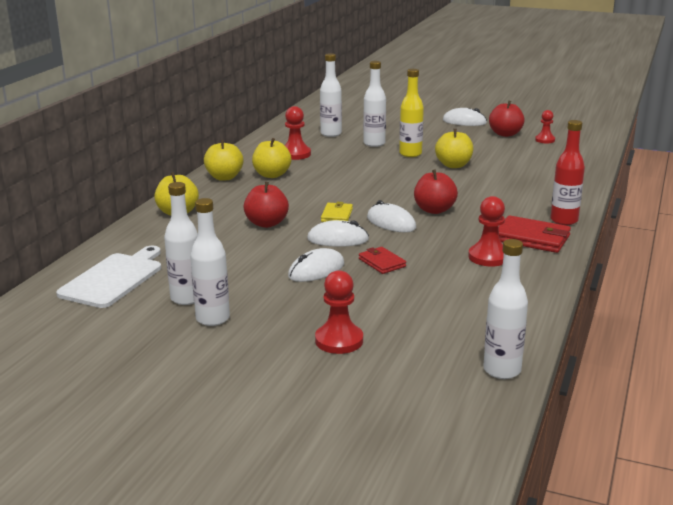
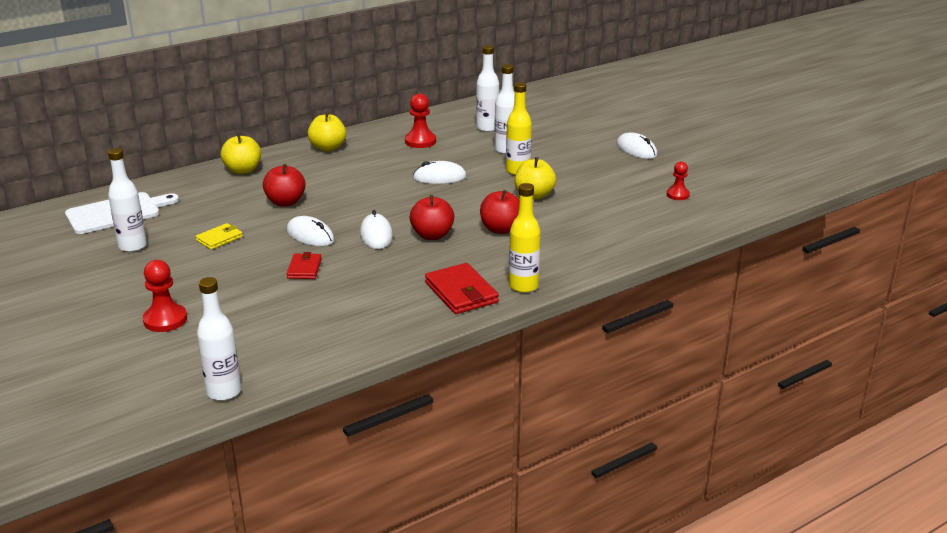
camera: 35 degrees right, 5 degrees up
white bottle [190,198,230,326] -> none
yellow apple [252,138,292,178] -> none
white mouse [288,248,344,282] -> white mouse moved to [413,161,466,184]
yellow wallet [321,202,353,222] -> yellow wallet moved to [196,223,243,250]
red pawn [468,196,505,266] -> none
red apple [489,100,525,137] -> red apple moved to [480,190,520,234]
red bottle [551,120,585,225] -> yellow bottle [509,183,541,293]

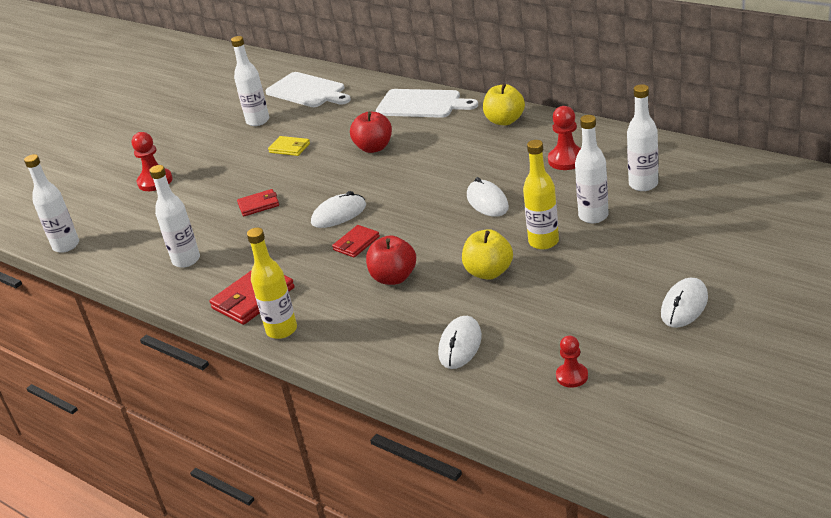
camera: 75 degrees right, 5 degrees up
yellow apple [221,134,261,174] -> white cutting board [376,89,478,118]
white mouse [287,216,334,246] -> white mouse moved to [438,316,482,369]
red apple [410,195,454,240] -> red wallet [332,225,380,257]
none -> white bottle [149,165,200,268]

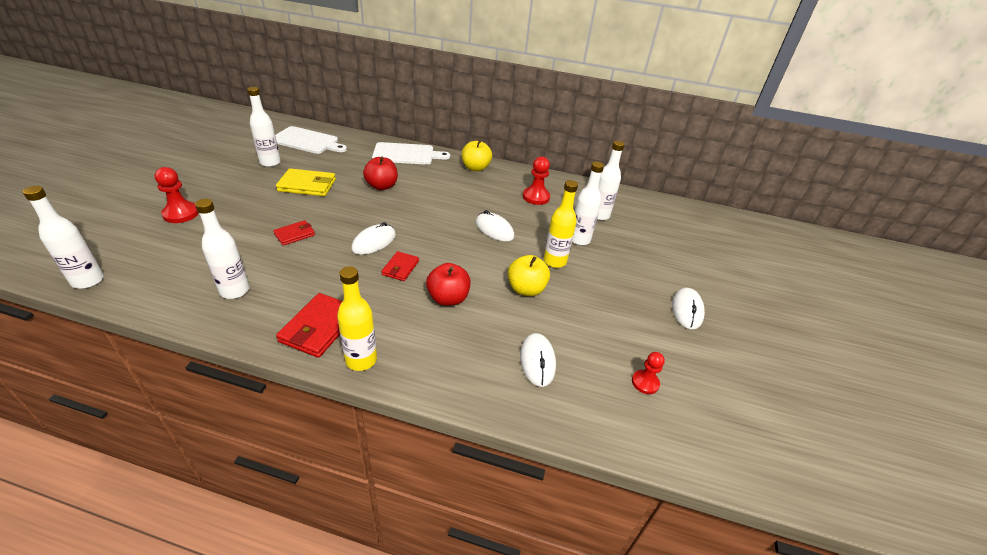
camera: 30 degrees left, 5 degrees up
yellow wallet [268,136,310,156] -> yellow wallet [276,168,336,196], size x1.66

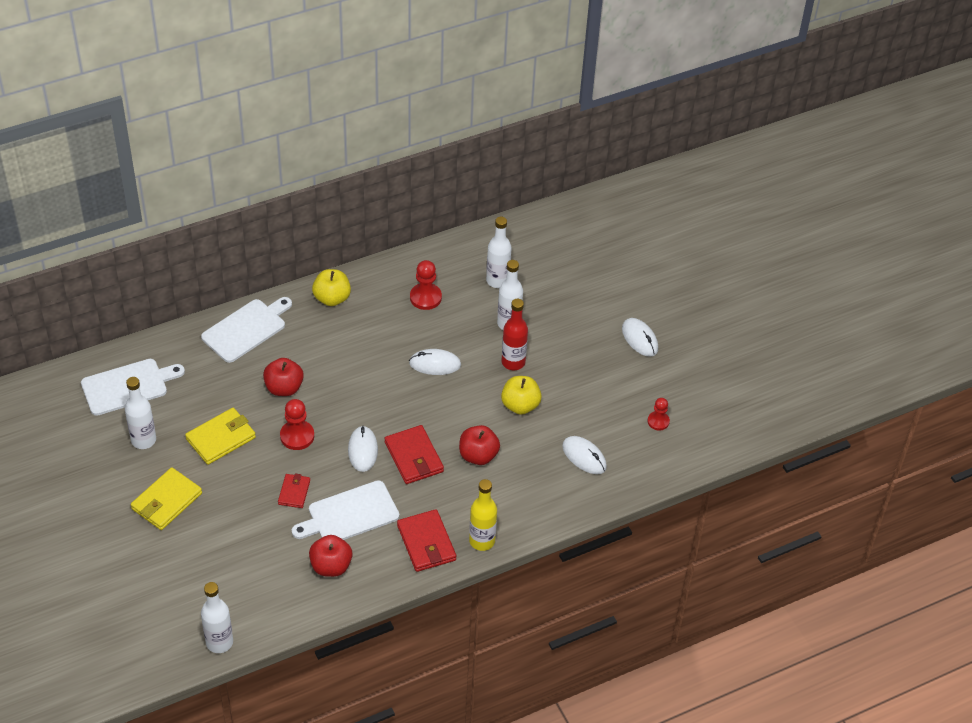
camera: 40 degrees left, 10 degrees up
red pawn [155,167,199,223] -> red pawn moved to [280,399,314,450]
white bottle [195,199,249,299] -> red apple [309,535,352,577]
red wallet [381,251,419,281] -> red wallet [385,425,444,484], size x1.66
yellow bottle [544,180,578,268] -> red bottle [502,299,528,370]
none -> yellow wallet [131,467,202,530]
none -> white cutting board [292,480,399,540]

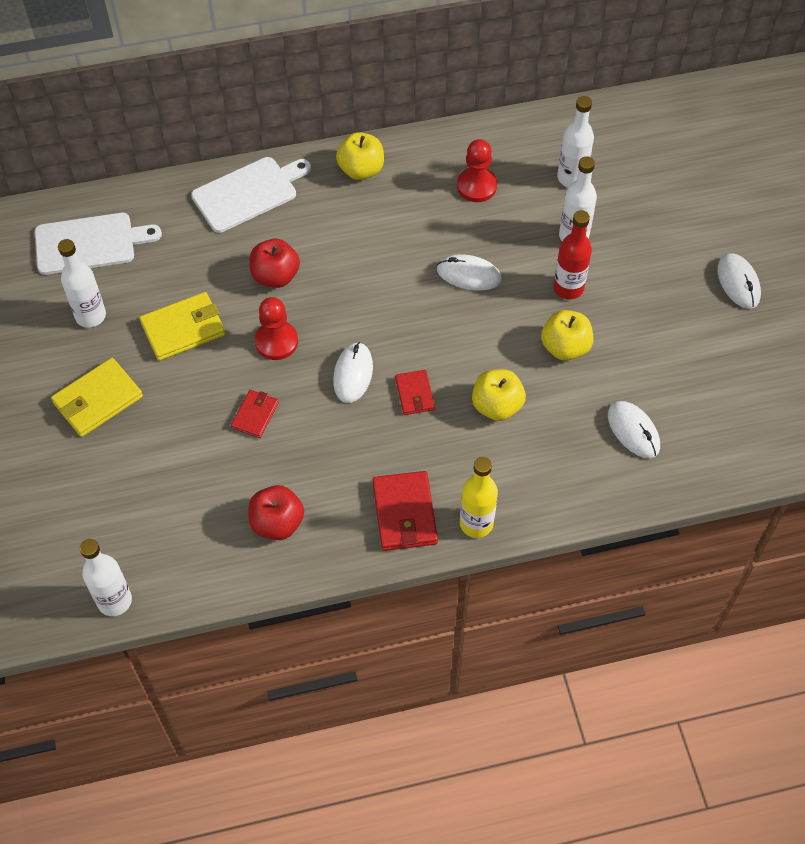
camera: 15 degrees right, 10 degrees up
white cutting board [292,480,399,540] -> none
red wallet [385,425,444,484] -> red wallet [395,370,435,415], size x0.60
red apple [459,425,500,465] -> yellow apple [472,369,526,421]
red pawn [648,398,670,430] -> none

